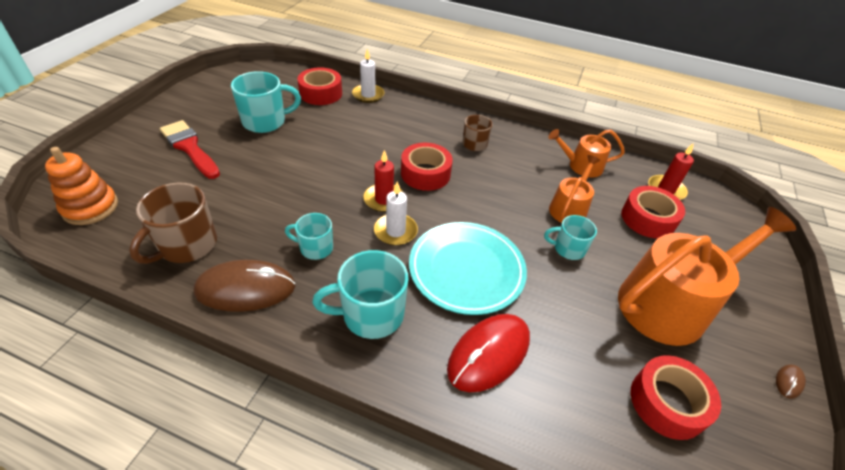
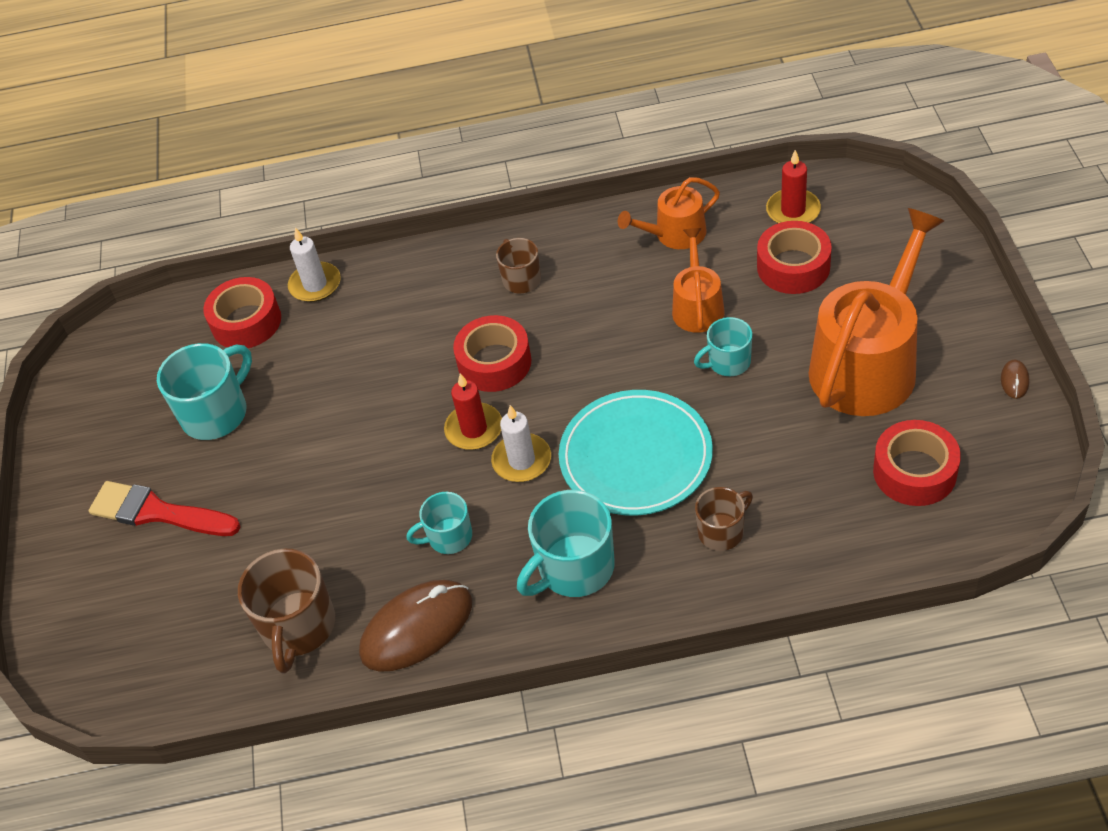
camera: 20 degrees left, 5 degrees up
orange stacking toy [45,147,118,225] -> none
red mouse [447,314,530,392] -> brown mug [695,487,753,551]

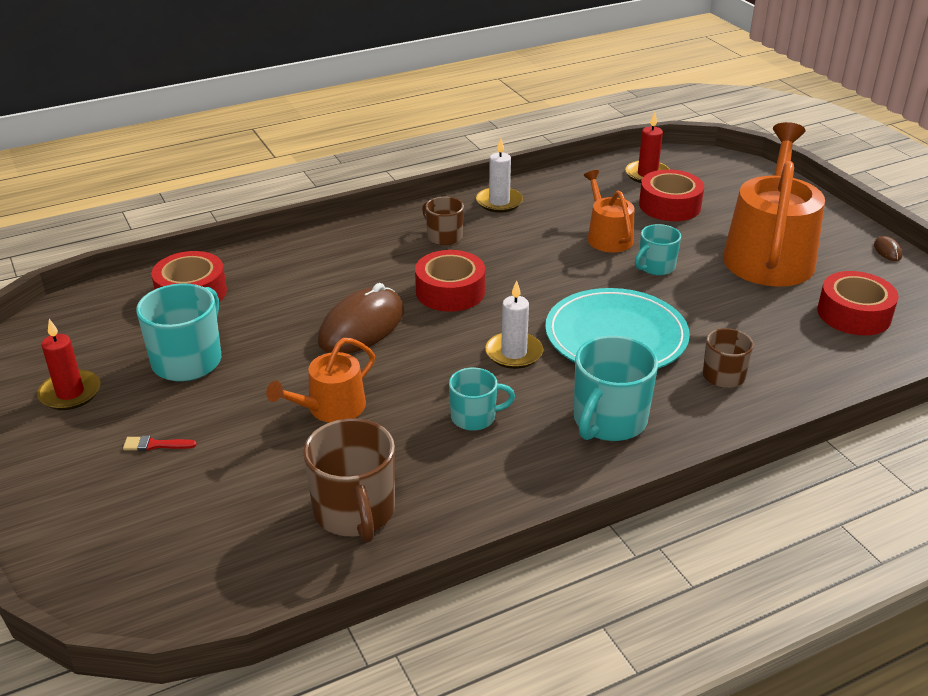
camera: 25 degrees left, 15 degrees down
red brush [89,481,240,536] -> red brush [123,436,197,451], size x0.42
white candle [288,227,341,302] -> white candle moved to [476,138,523,213]
brown mouse [359,580,472,672] -> brown mouse moved to [318,283,404,354]
turquoise mug [406,492,472,554] -> turquoise mug turned 150 degrees counterclockwise [449,368,515,431]
red candle [444,373,502,450] -> red candle moved to [37,319,101,410]
orange watering can [618,177,720,249] -> orange watering can moved to [266,338,375,423]

